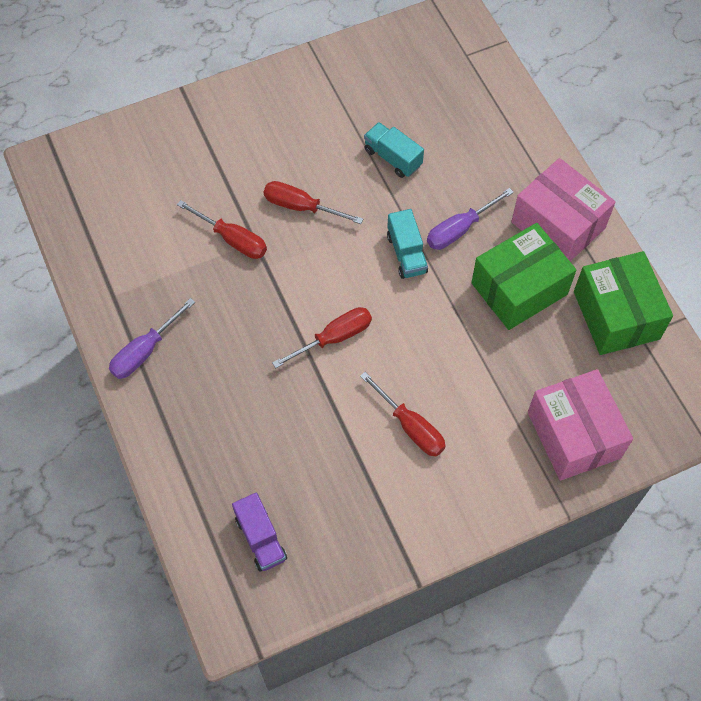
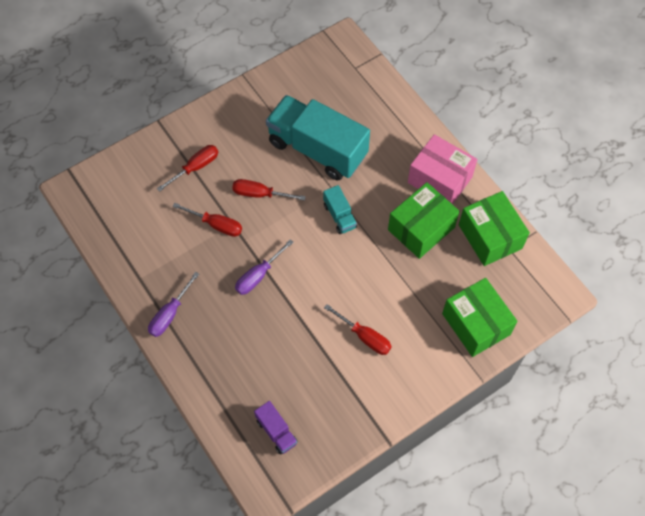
camera: 10 degrees left, 0 degrees up
red screwdriver [272,307,372,368] -> red screwdriver moved to [157,145,218,192]
turquoise truck [364,122,424,178] -> turquoise truck [266,95,370,180], size x2.31
purple screwdriver [427,188,514,250] -> purple screwdriver moved to [235,239,294,295]
pink box [528,369,633,481] -> green box [442,278,518,357]

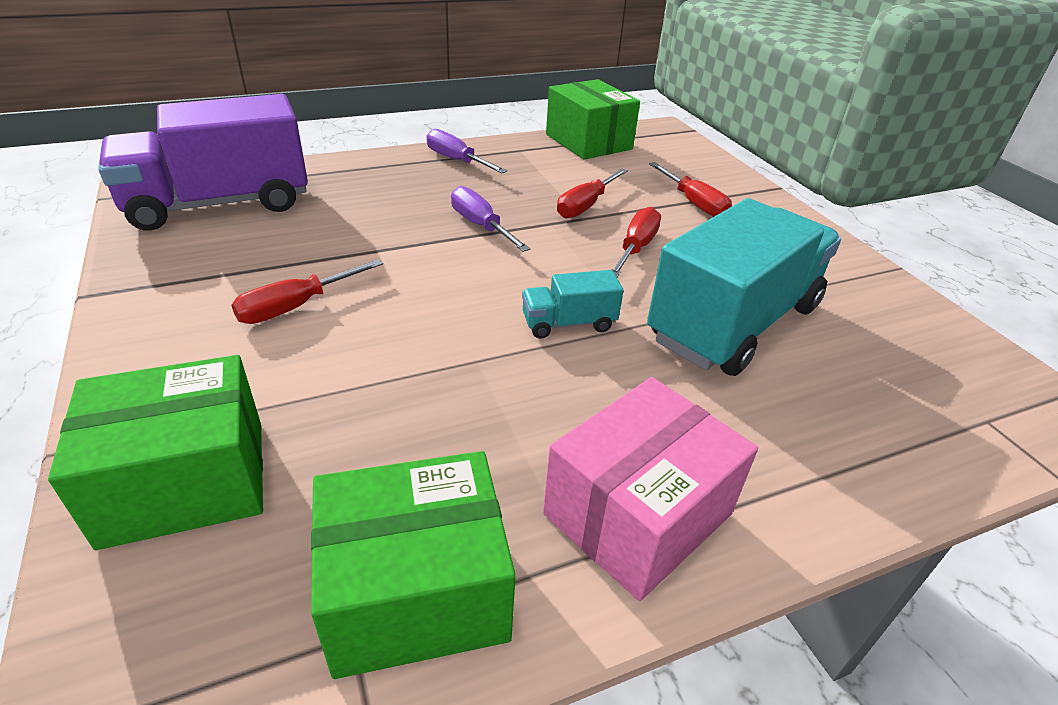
camera: 100 degrees right, 25 degrees down
purple truck [254,401,298,455] -> purple truck [98,94,308,231], size x2.31
green box [388,182,460,259] -> green box moved to [546,79,640,160]

